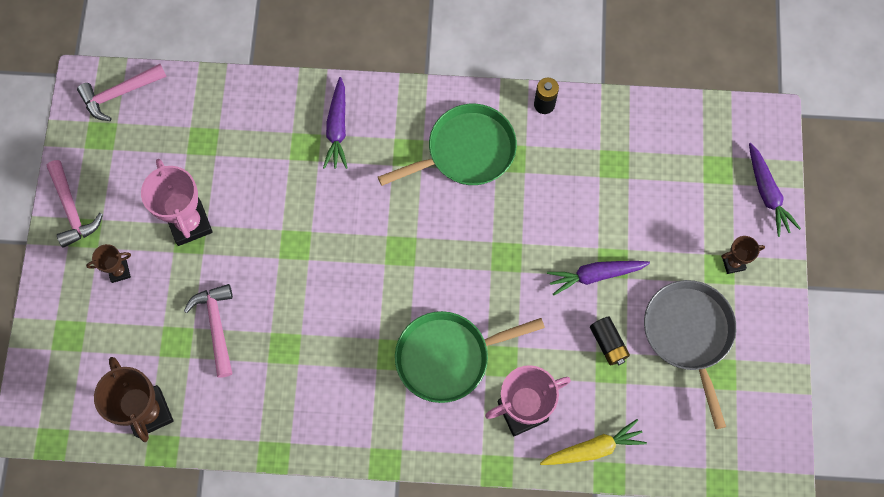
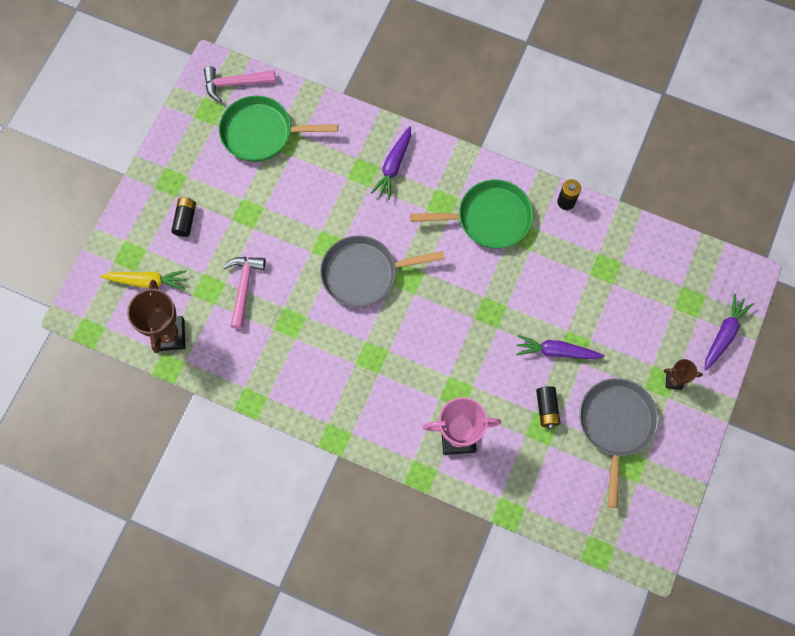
camera: 20 degrees right, 0 degrees up
pink hammer [47,160,103,248] -> none
brown trophy [86,244,131,283] -> black battery [171,197,196,237]
pink trophy [141,159,213,246] -> none
green pan [395,311,545,403] -> green pan moved to [219,95,338,162]
yellow carrot [540,419,647,465] -> yellow carrot moved to [100,270,187,290]
purple carrot [749,143,801,237] -> purple carrot turned 150 degrees counterclockwise [705,294,754,371]
none -> grey pan [320,235,445,307]

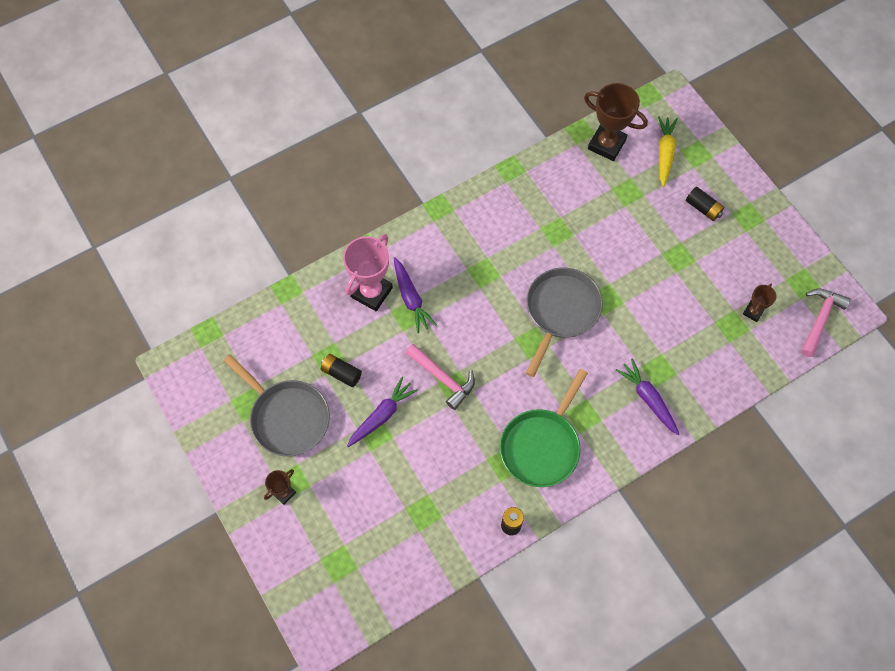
camera: 125 degrees right, 5 degrees down
yellow carrot [100,270,187,290] -> yellow carrot turned 150 degrees clockwise [658,116,678,187]
green pan [219,95,338,162] -> brown trophy [743,284,777,322]
pink hammer [223,257,266,329] -> pink hammer moved to [406,344,475,410]
purple carrot [705,294,754,371] -> purple carrot moved to [394,257,437,333]

